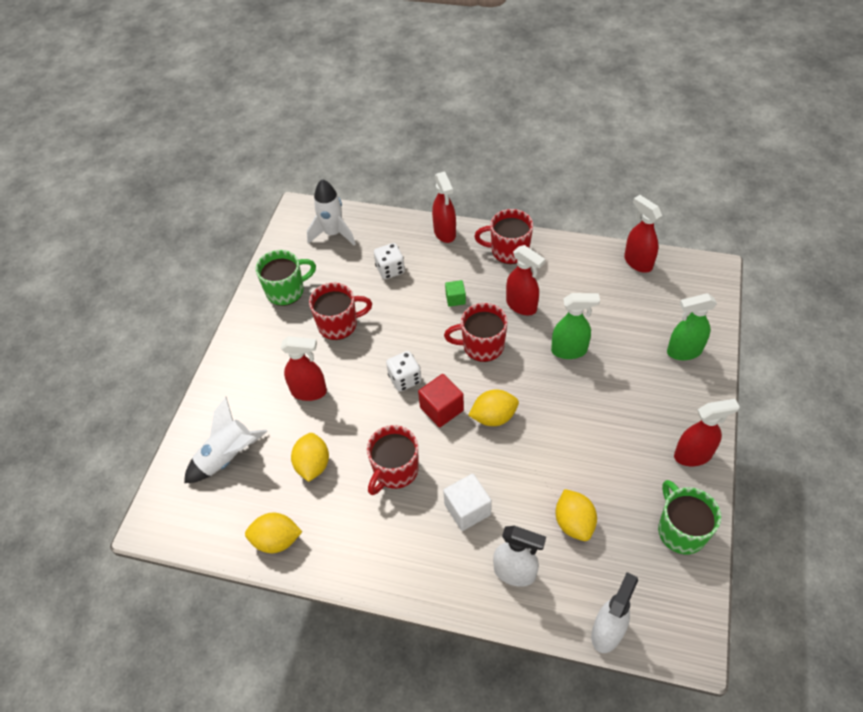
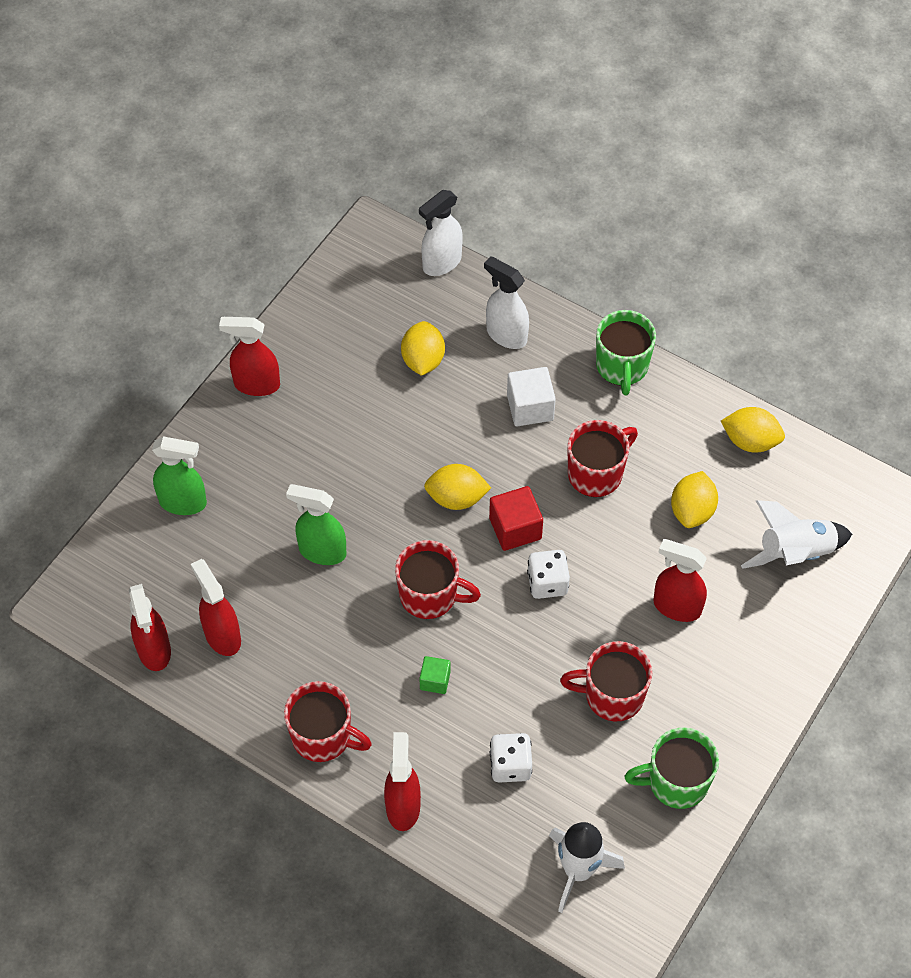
camera: 165 degrees left, 5 degrees up
red spray bottle [506,245,545,316] -> red spray bottle moved to [191,559,241,656]
green mug [658,480,721,554] -> green mug moved to [596,310,656,395]

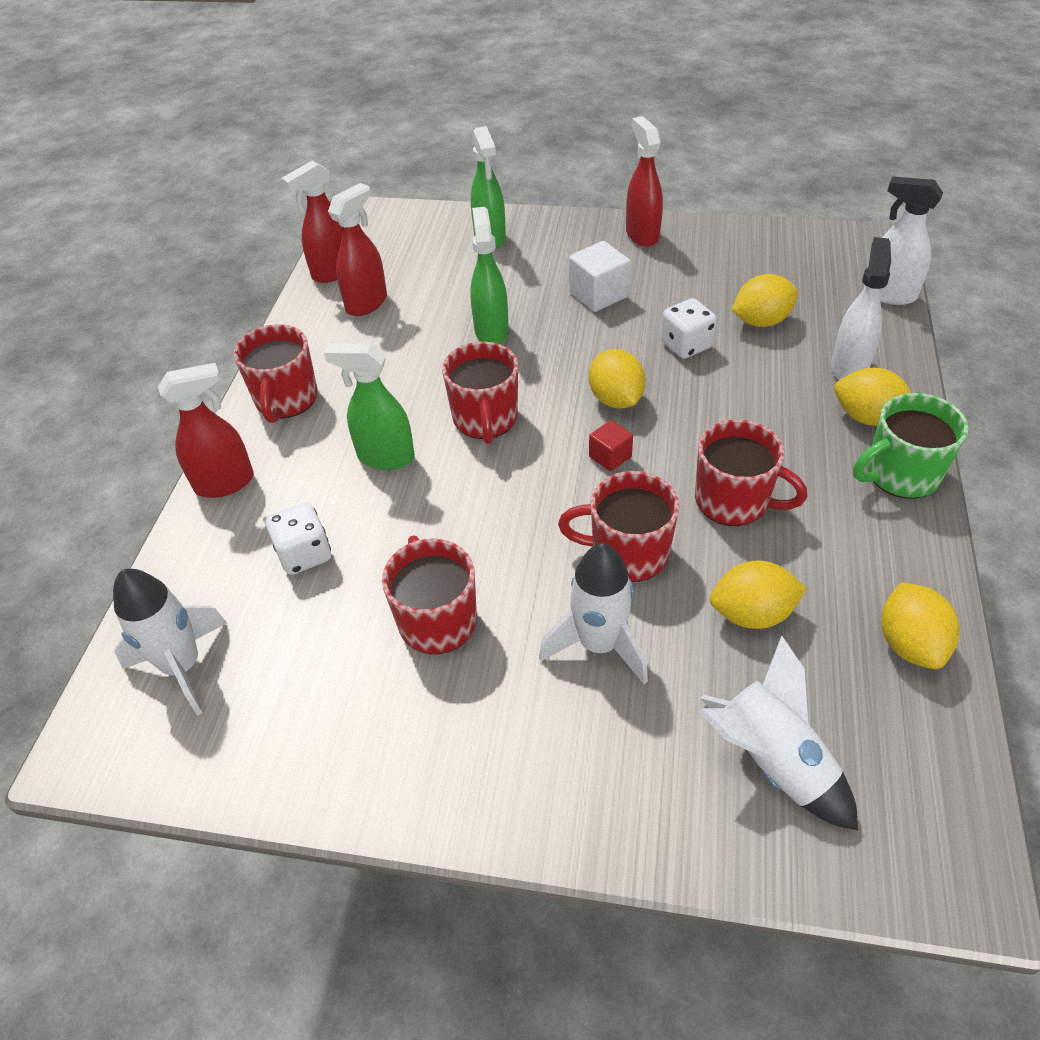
camera: 70 degrees right, 10 degrees down
green cube [419,656,451,694] -> green spray bottle [324,343,415,470]
red cube [489,486,543,551] -> red cube [589,420,633,472], size x0.61
white cube [507,367,556,426] -> white cube moved to [569,241,630,312]
white dice [527,550,570,599] -> white dice moved to [661,298,717,359]
green mug [624,727,719,809] -> none
red spray bottle [653,539,707,622] -> white rocket [539,543,648,685]
none -> red mug [558,471,680,582]
none -> yellow lemon [834,368,911,426]

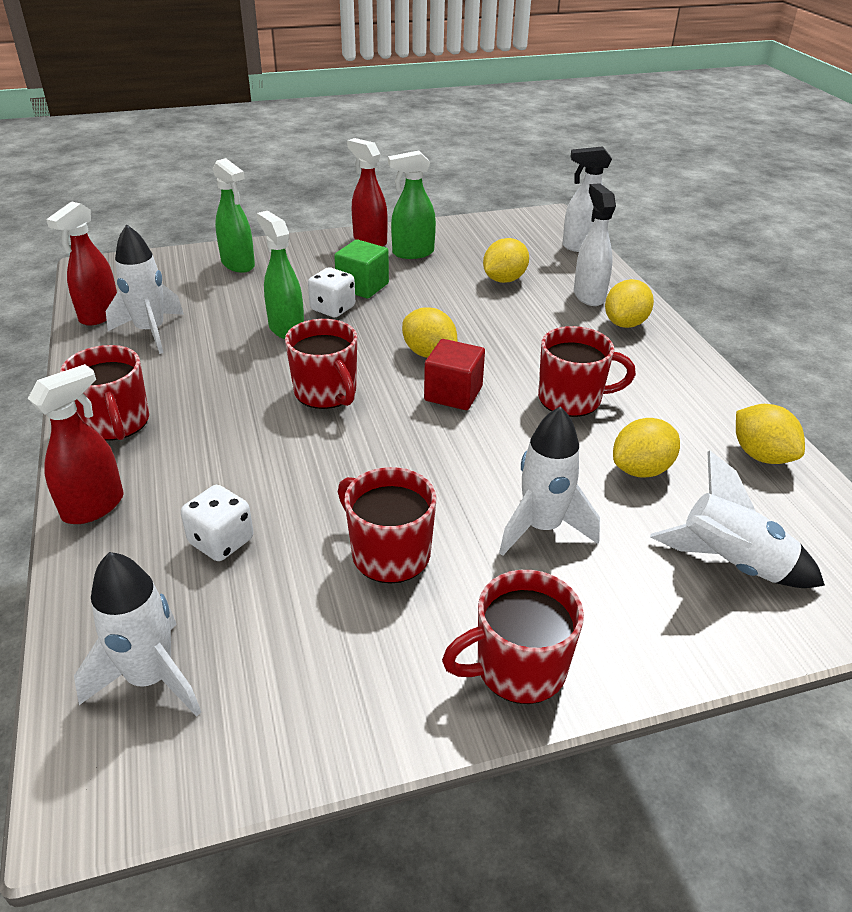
camera: 30 degrees left, 10 degrees down
green spray bottle [324,343,415,470] -> green spray bottle moved to [388,151,436,259]
red spray bottle [328,183,387,316] -> white rocket [106,224,184,354]
red mug [558,471,680,582] -> red mug moved to [442,570,584,704]
white cube [569,241,630,312] -> green cube [334,239,389,299]
red cube [589,420,633,472] -> red cube [424,339,485,410], size x1.65
white dice [661,298,717,359] -> white dice moved to [308,267,355,317]
yellow lemon [834,368,911,426] -> yellow lemon turned 60 degrees counterclockwise [605,279,654,328]
green mug [853,393,968,499] -> none

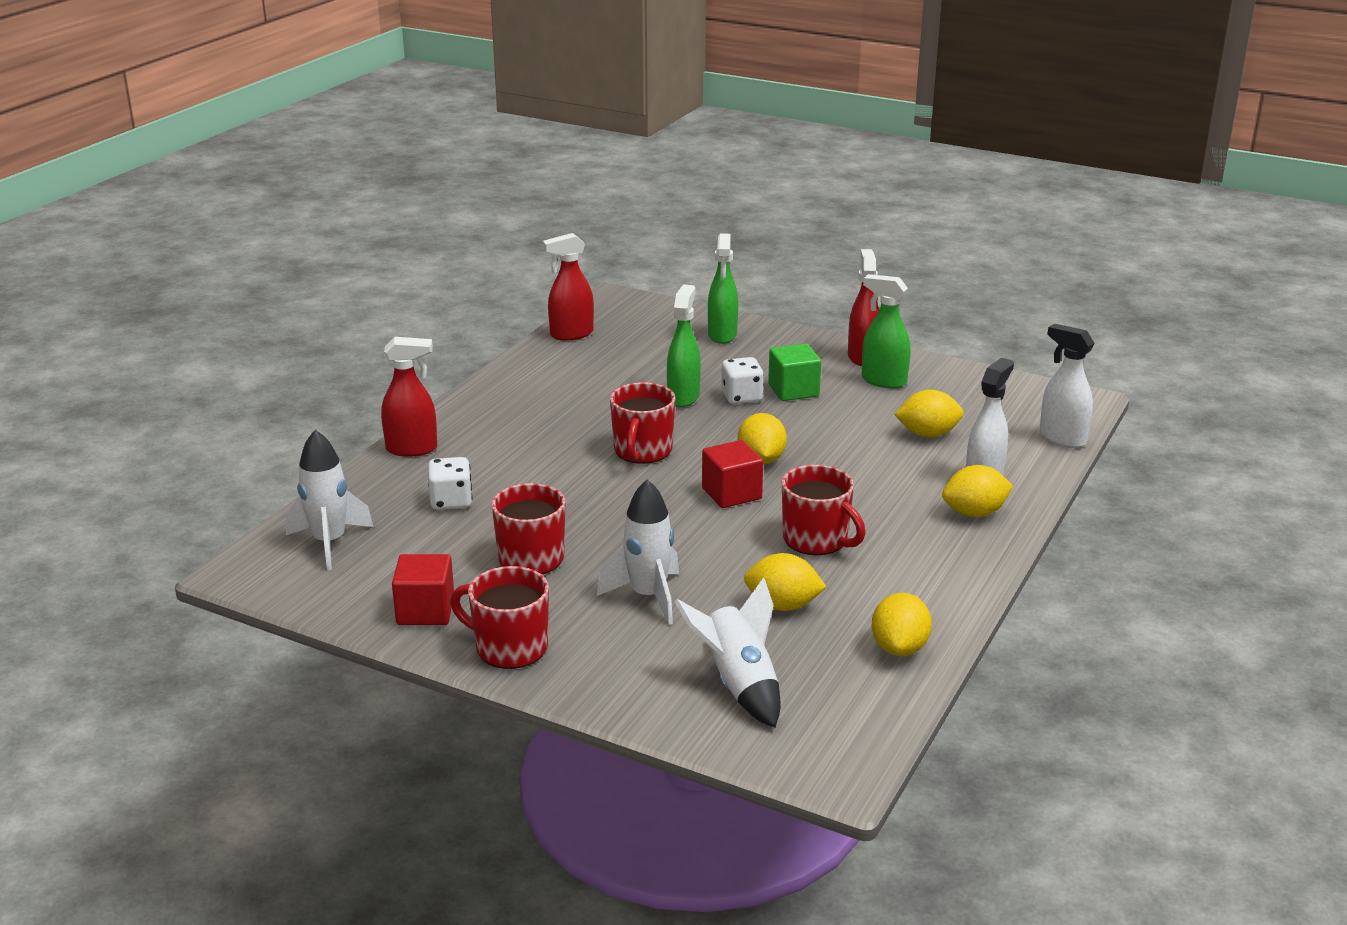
camera: 45 degrees right, 10 degrees down
red mug [60,345,149,441] -> none
white rocket [106,224,184,354] -> none
none -> red cube [392,554,454,625]

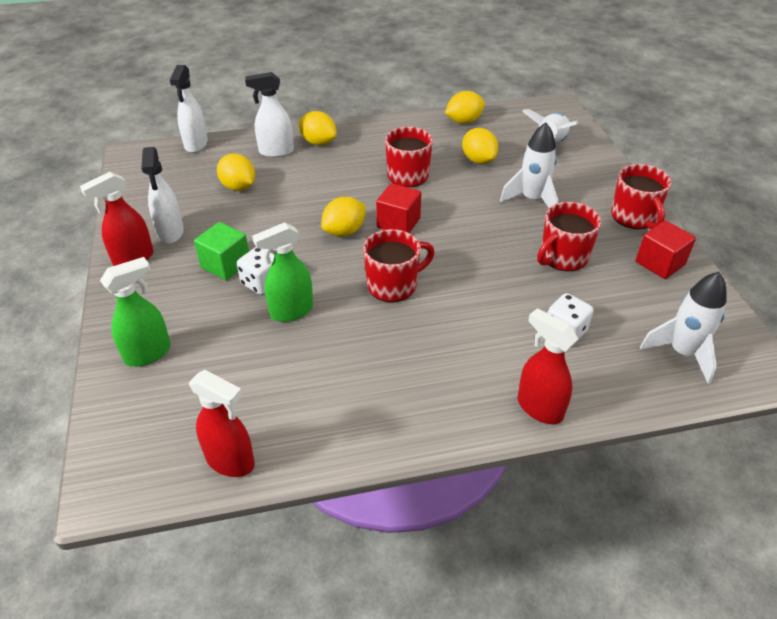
camera: 130 degrees left, 15 degrees up
green spray bottle [862,274,910,388] -> white spray bottle [141,147,184,244]

